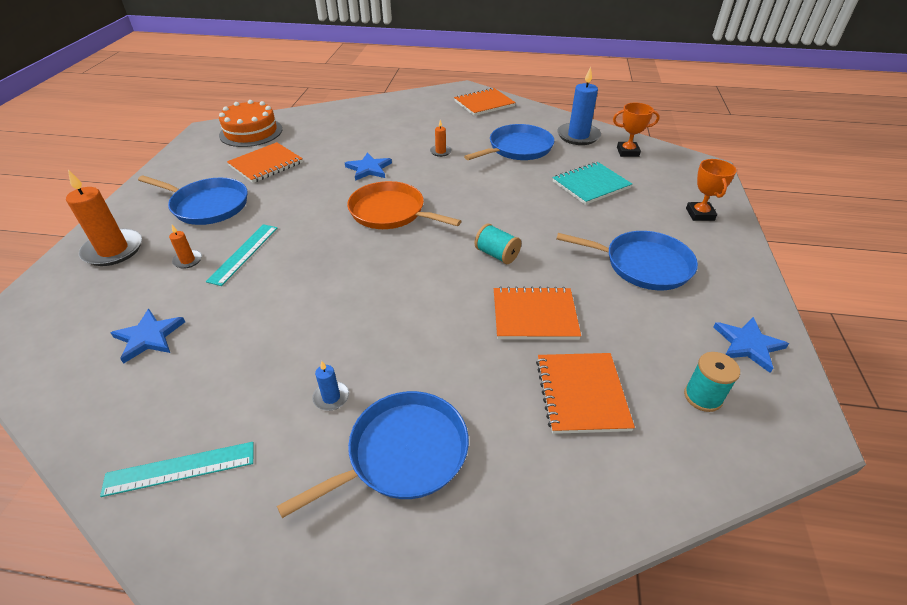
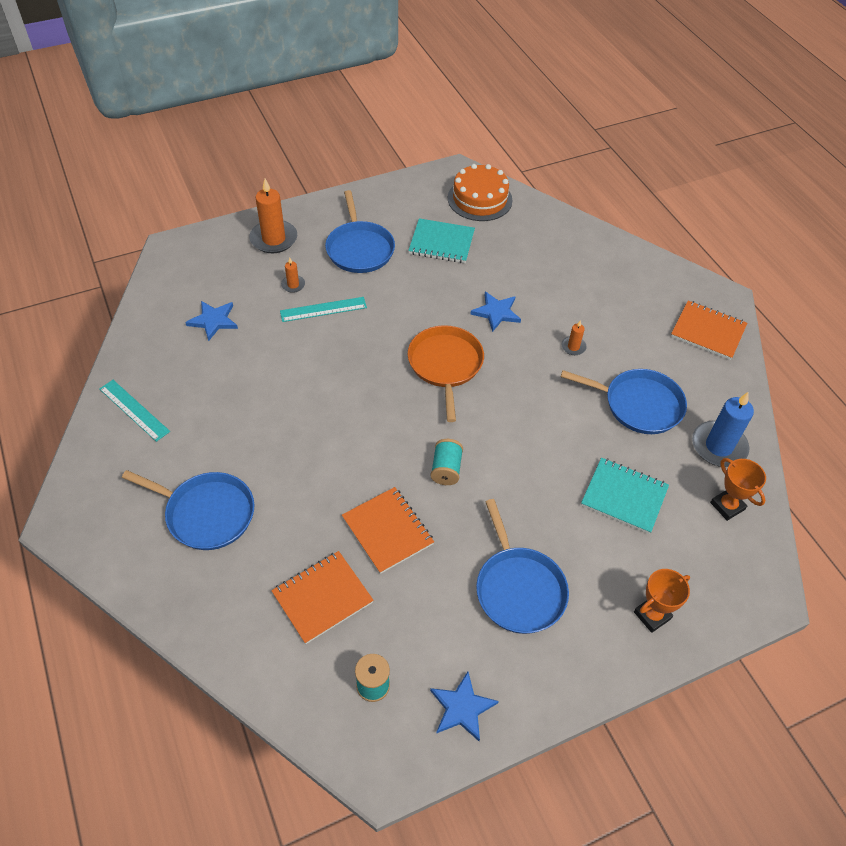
camera: 55 degrees right, 10 degrees up
orange notebook [227,142,303,183] -> turquoise notebook [408,218,475,263]
blue candle [312,361,349,411] -> none

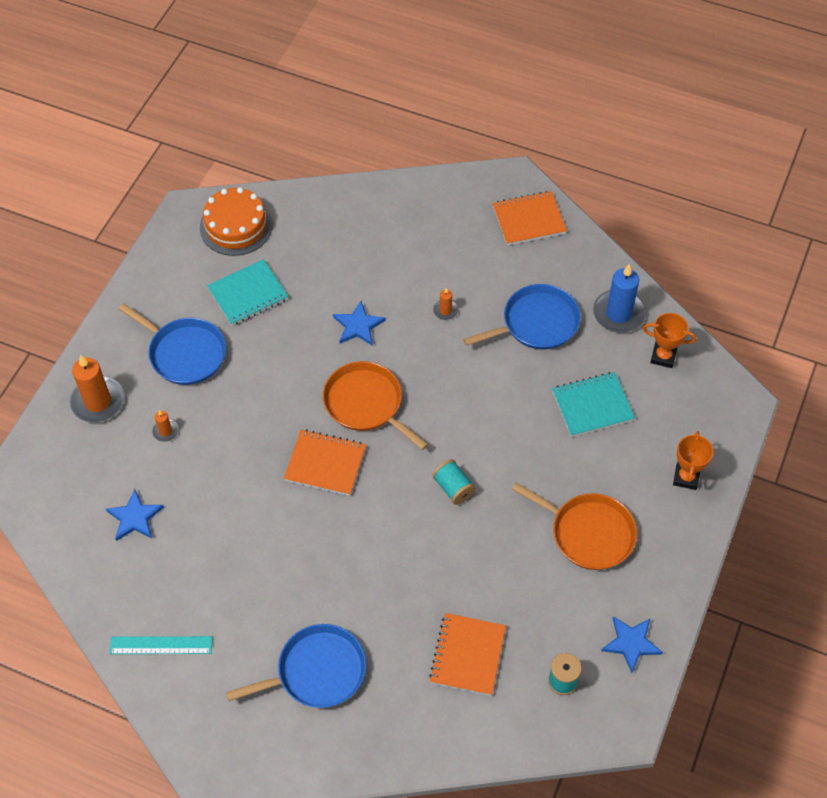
camera: 40 degrees left, 5 degrees up
turquoise ruler [280,297,367,322] -> none
orange notebook [342,487,434,574] -> orange notebook moved to [284,429,366,496]
blue pan [476,499,569,634] -> orange pan [512,482,637,570]

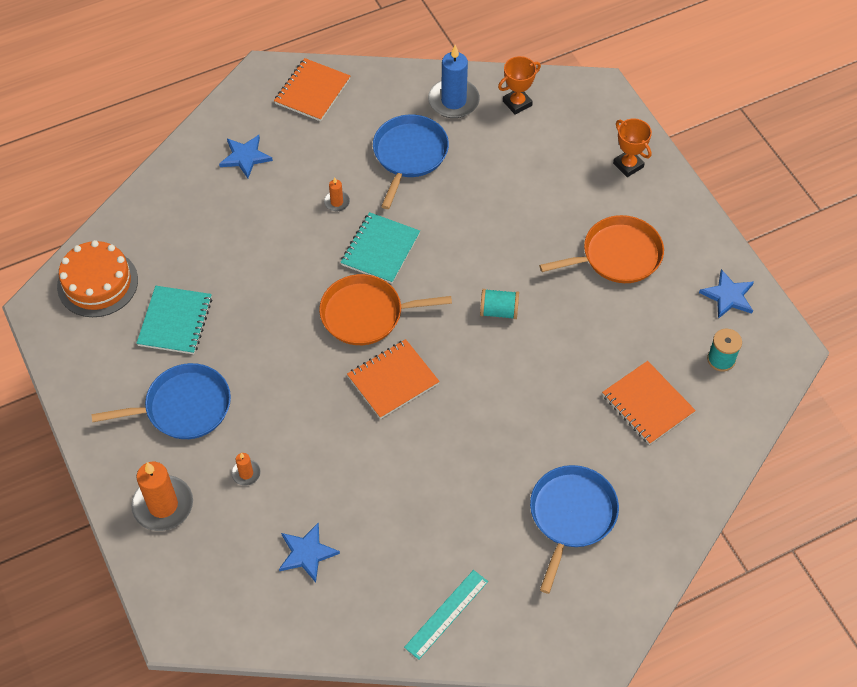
camera: 50 degrees left, 0 degrees up
blue star [333,301,386,346] -> blue star moved to [219,135,273,179]
turquoise notebook [552,372,635,437] -> turquoise notebook moved to [340,212,420,284]

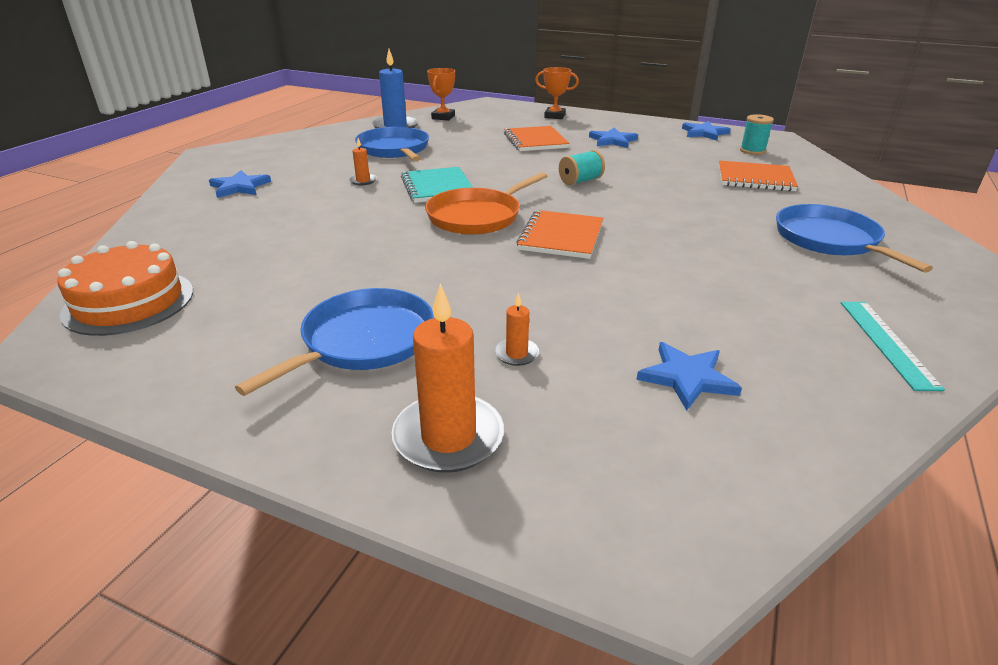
camera: 40 degrees left, 25 degrees down
turquoise notebook [136,286,212,354] -> none
orange notebook [274,58,350,122] -> orange notebook moved to [504,126,570,151]
orange pan [539,215,664,283] -> blue star [589,128,638,148]

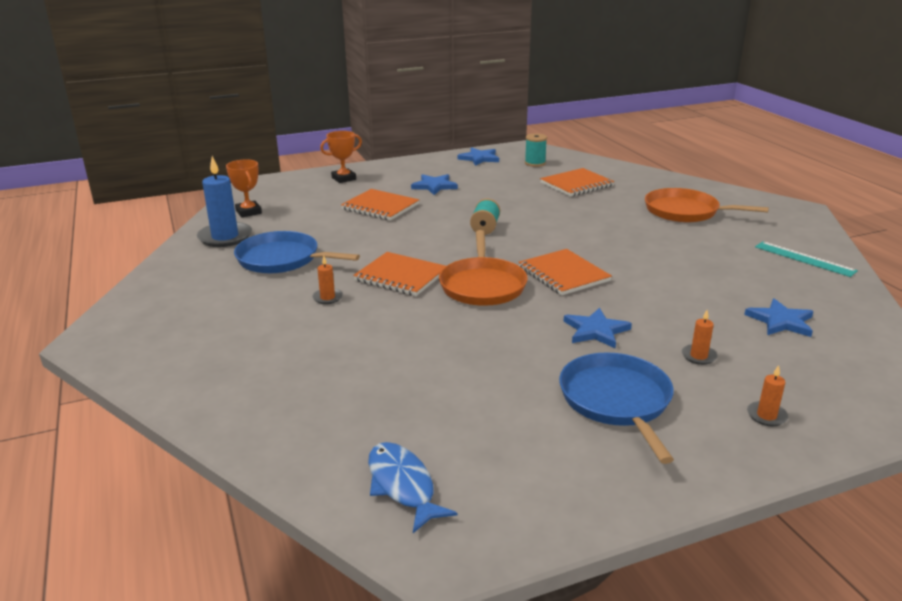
camera: 45 degrees left, 5 degrees down
orange cake [57,241,193,336] -> blue fish [368,442,457,533]
blue star [209,170,271,198] -> blue star moved to [564,308,632,348]
orange candle [392,283,504,473] -> orange candle [747,365,788,426], size x0.48
turquoise notebook [401,167,473,203] -> orange notebook [353,252,446,296]
blue pan [776,204,933,273] -> orange pan [645,188,769,222]

